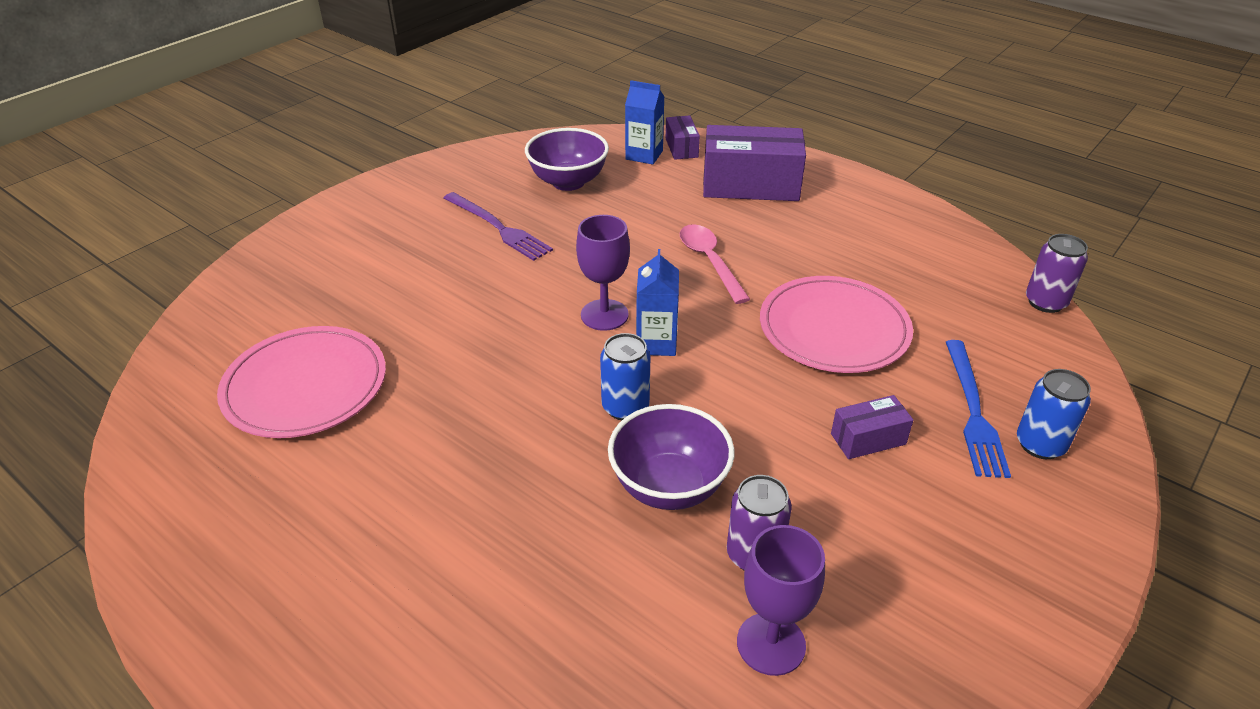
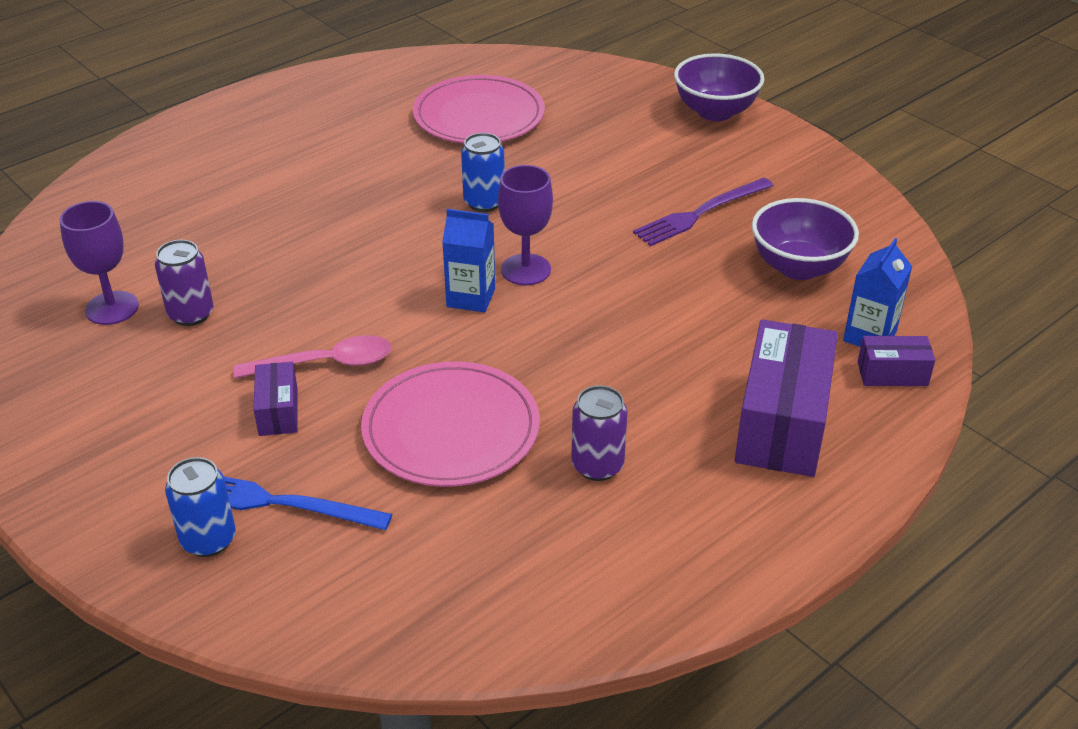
camera: 100 degrees right, 0 degrees up
blue can [600,333,651,420] -> blue can moved to [461,133,505,212]
purple bowl [608,404,734,510] -> purple bowl moved to [674,53,764,121]
pink spoon [680,224,750,304] -> pink spoon moved to [233,335,392,379]
purple can [1026,234,1088,313] -> purple can moved to [571,385,628,481]

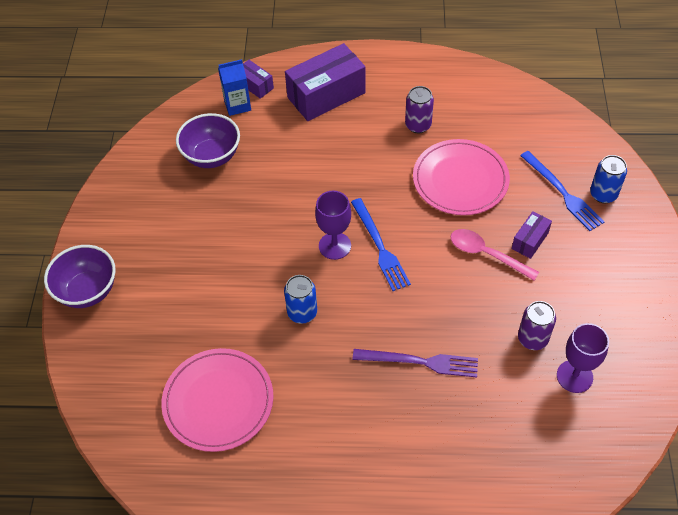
camera: 135 degrees left, 15 degrees up
blue carton [442,209,495,312] -> blue fork [351,198,411,291]
purple fork [633,178,774,246] -> purple fork moved to [352,349,478,377]

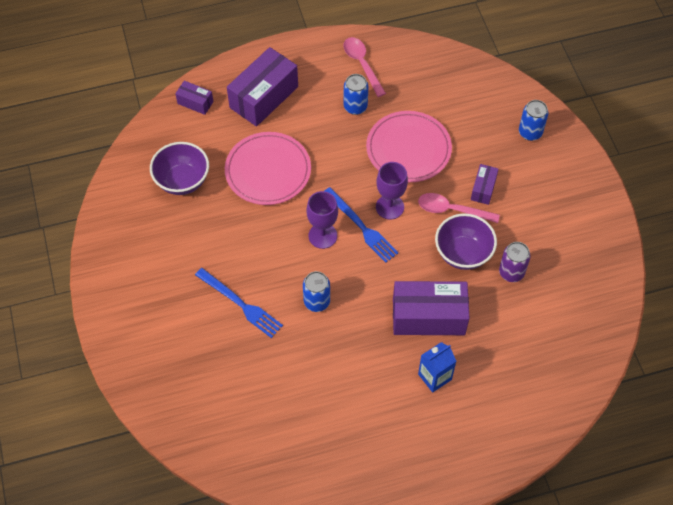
camera: 20 degrees left, 5 degrees up
purple bowl [44,245,116,308] -> purple bowl moved to [435,213,497,270]
pink plate [161,348,274,452] -> pink plate moved to [225,132,311,205]
blue carton [218,59,251,116] -> blue carton moved to [418,342,456,393]
purple fork [352,349,478,377] -> purple box [393,281,469,335]
purple can [405,86,434,133] -> blue can [343,74,369,115]
blue fork [520,151,604,231] -> blue fork moved to [195,268,283,338]
purple goblet [557,323,609,393] -> purple goblet moved to [376,162,408,219]
none -> pink spoon [343,37,386,97]

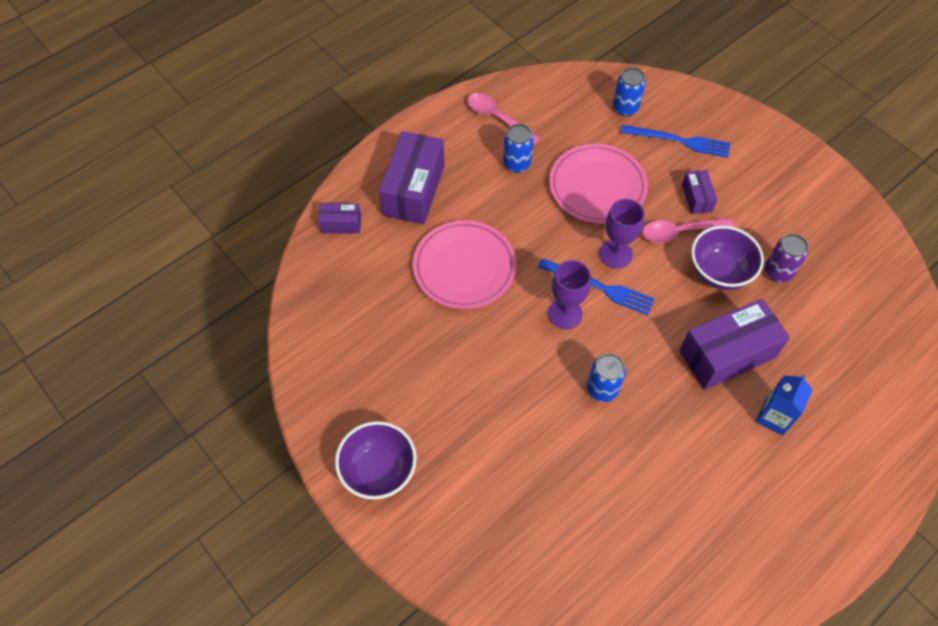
camera: 25 degrees left, 0 degrees up
purple bowl [150,142,209,195] -> purple bowl moved to [335,421,417,500]
blue fork [195,268,283,338] -> blue fork moved to [621,125,730,158]
blue can [519,100,548,141] -> blue can moved to [613,67,646,116]

